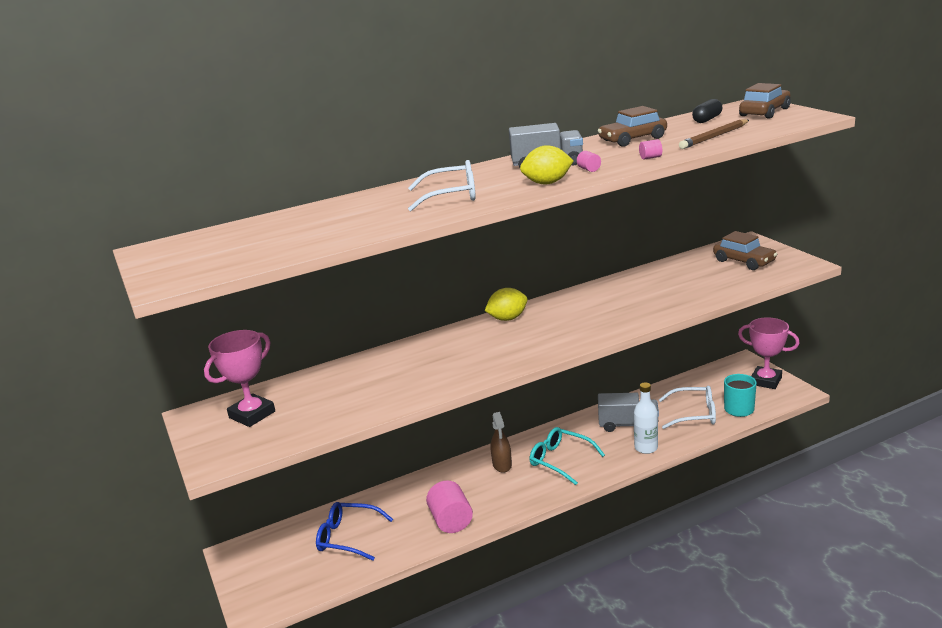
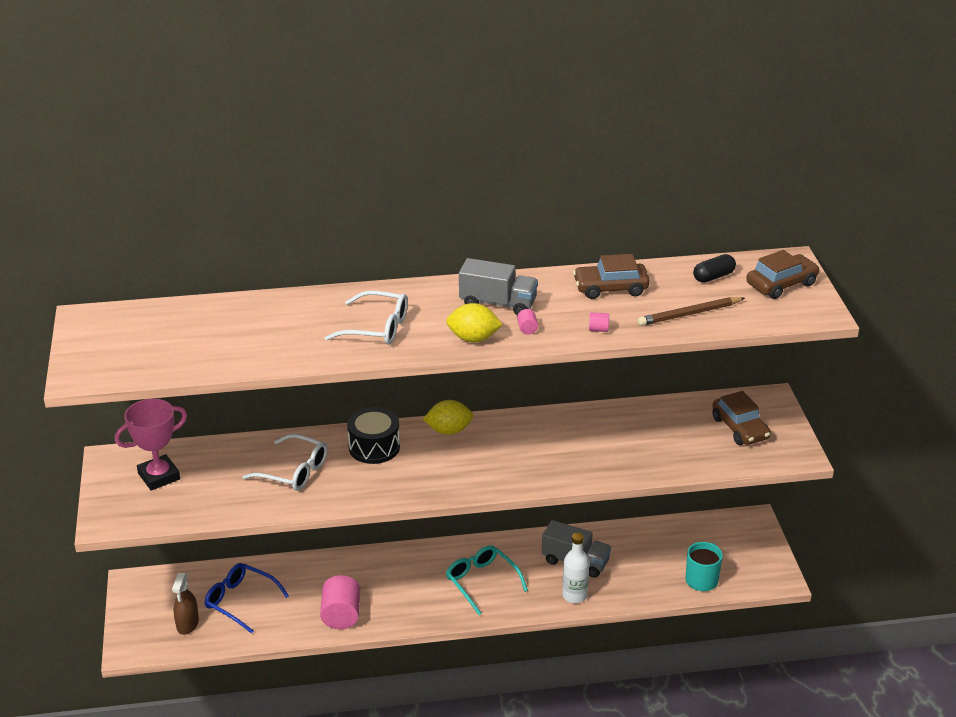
camera: 15 degrees right, 10 degrees up
brown spray bottle [491,412,512,473] -> brown spray bottle moved to [172,573,199,635]
white glasses [659,386,716,429] -> white glasses moved to [242,434,328,491]
pink trophy [738,317,800,389] -> none
none -> black drum [347,407,400,464]

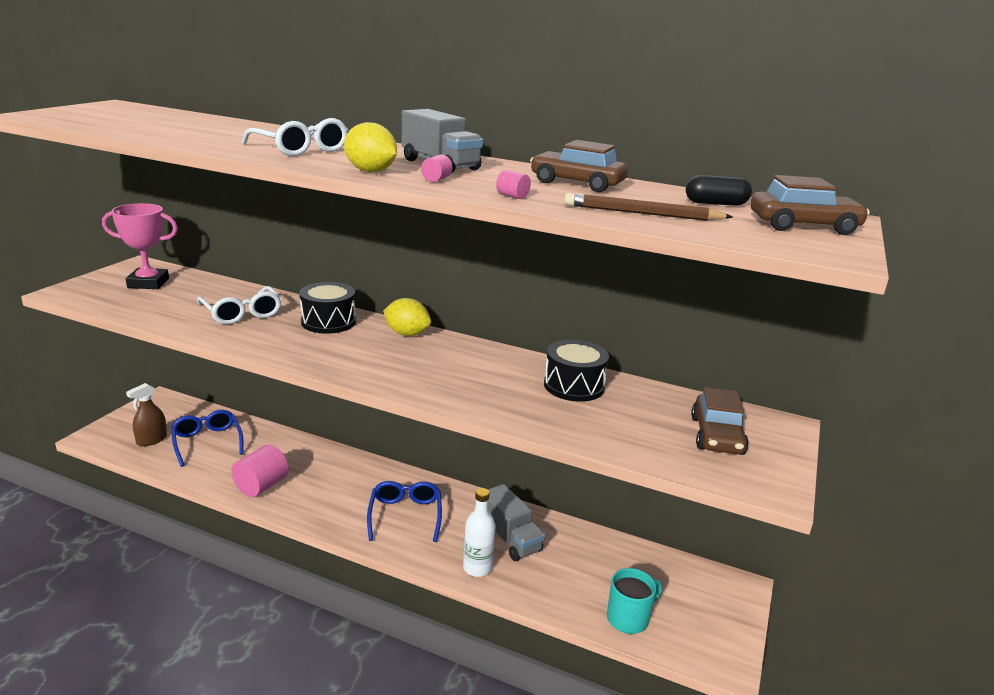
camera: 30 degrees right, 10 degrees down
turquoise glasses [446,545,528,615] -> blue glasses [367,481,442,542]
none -> black drum [544,340,609,402]

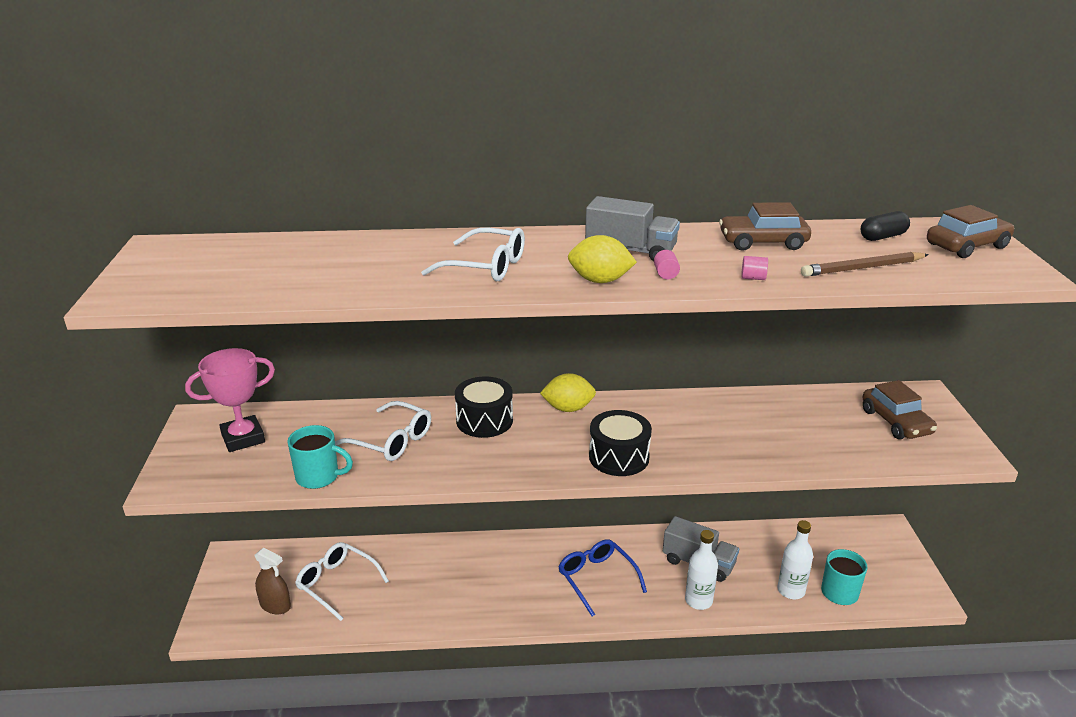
camera: 25 degrees left, 5 degrees up
brown spray bottle [126,383,167,446] -> brown spray bottle turned 75 degrees counterclockwise [255,548,291,615]
blue glasses [171,410,244,467] -> white glasses [295,542,389,621]
pink cylinder [231,445,289,497] -> none
black drum [544,340,609,402] -> black drum moved to [589,410,652,476]
none -> turquoise mug [287,425,353,489]
none -> white bottle [777,520,813,599]

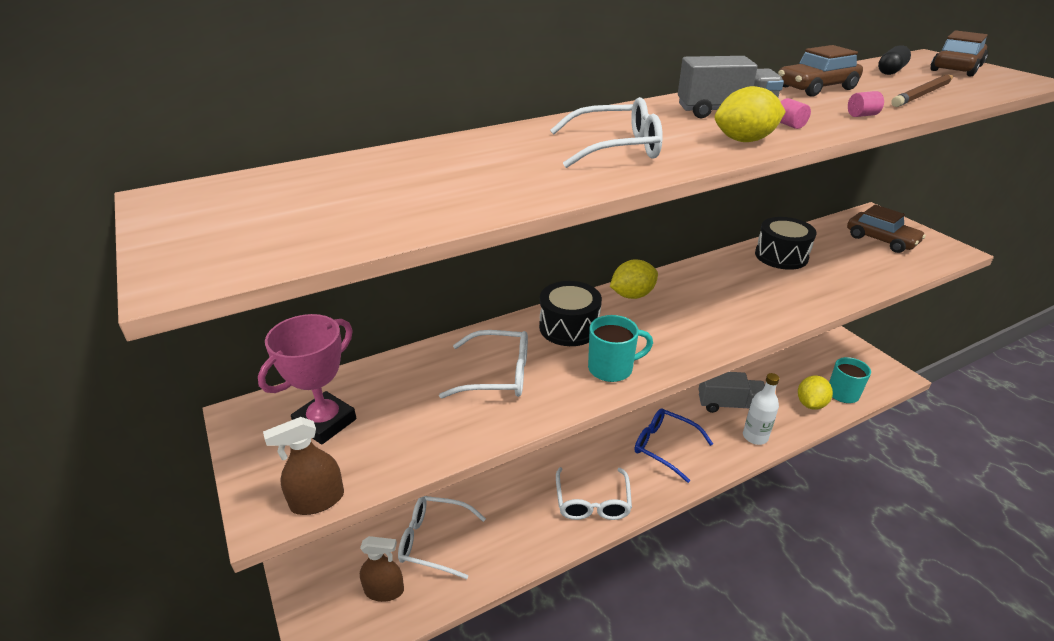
camera: 25 degrees left, 5 degrees up
turquoise mug [287,425,353,489] -> turquoise mug moved to [588,315,653,382]
black drum [589,410,652,476] -> black drum moved to [755,217,817,270]
white bottle [777,520,813,599] -> yellow lemon [798,376,833,410]
none -> brown spray bottle [263,417,344,515]
none -> white glasses [556,467,632,520]

